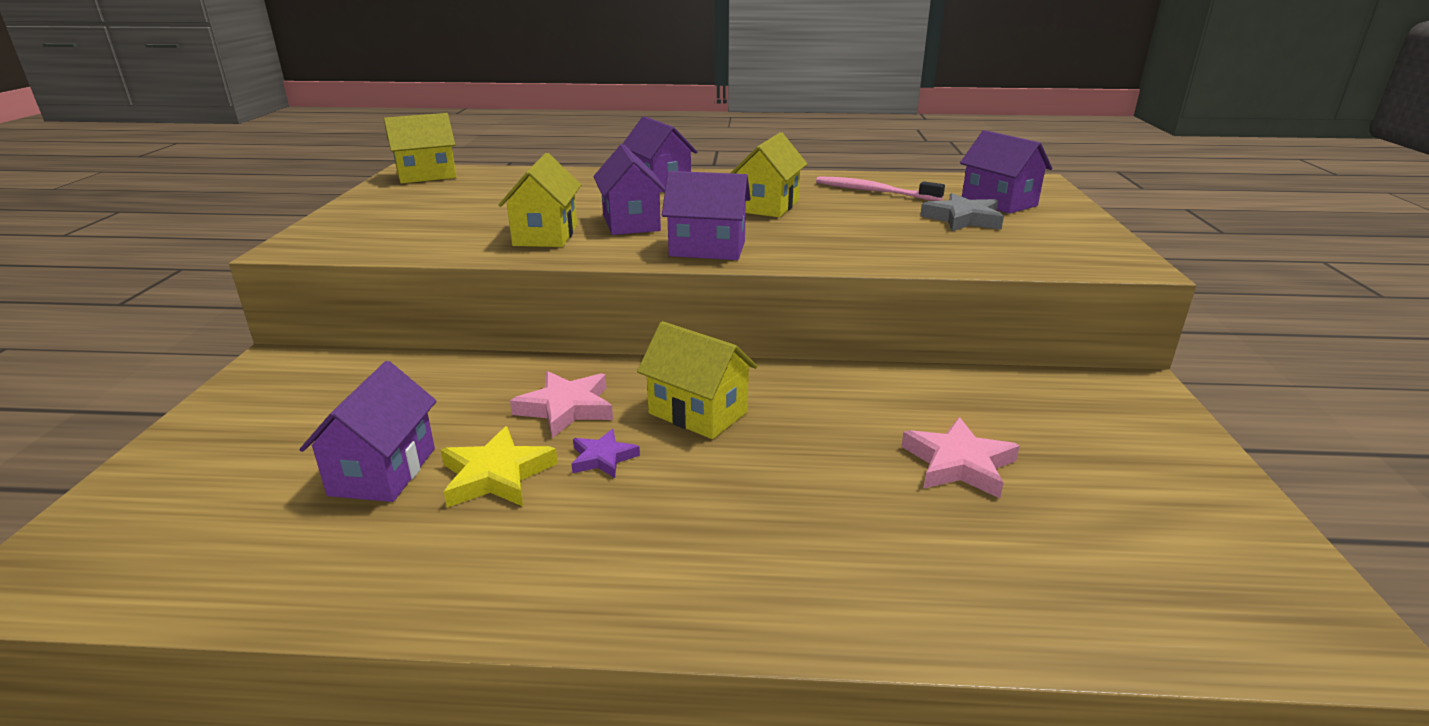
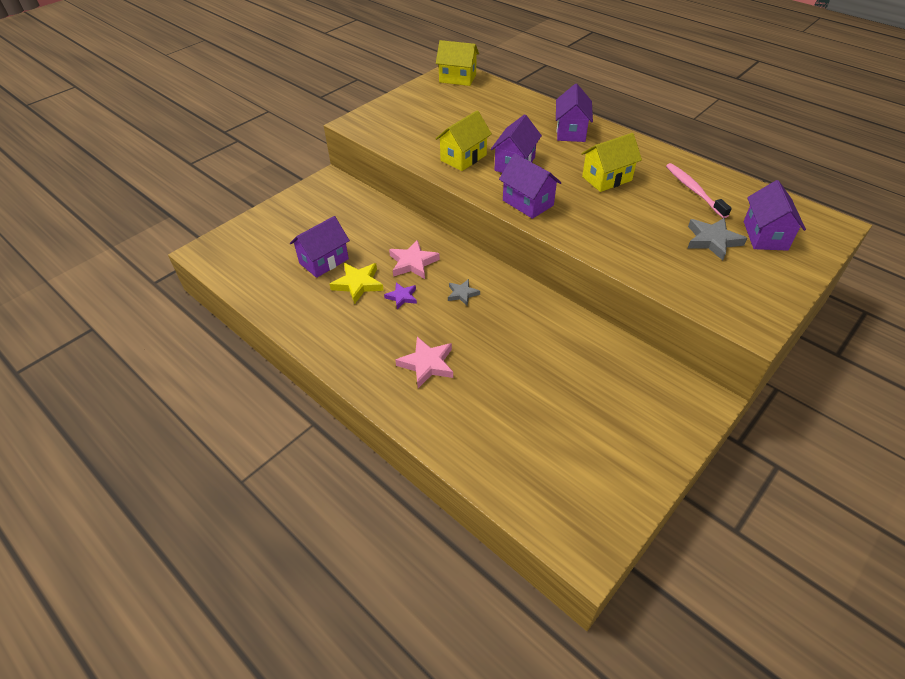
camera: 40 degrees right, 20 degrees up
yellow house [637,321,757,439] -> grey star [448,279,480,306]
pink star [902,417,1020,498] -> pink star moved to [395,337,453,388]

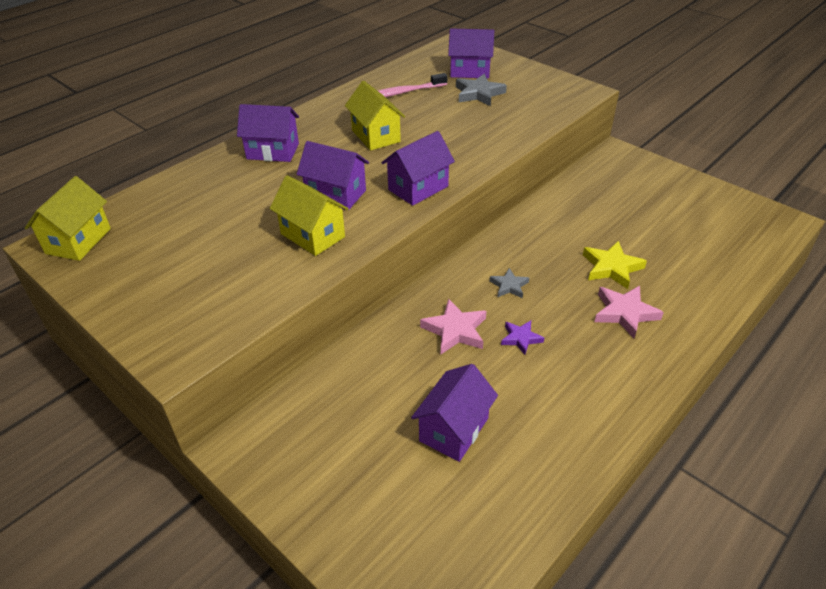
camera: 90 degrees left, 5 degrees down
purple house [290,216,350,278] -> purple house turned 75 degrees clockwise [411,364,498,462]
yellow star [330,263,384,304] -> yellow star moved to [583,241,647,289]

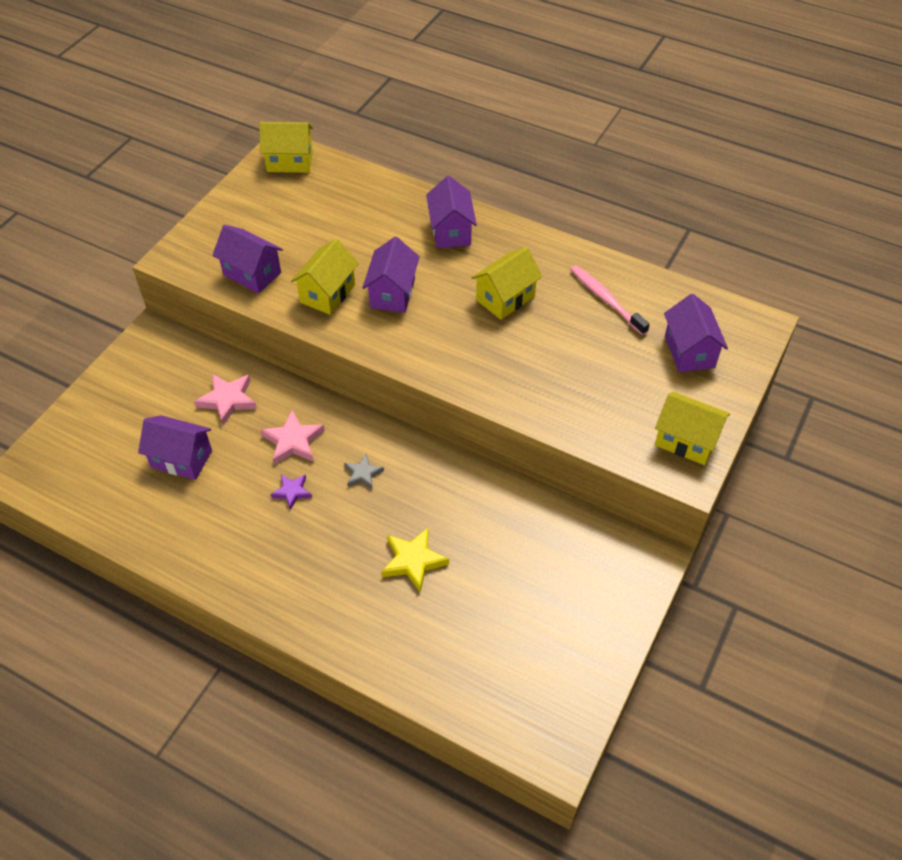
camera: 75 degrees right, 10 degrees up
purple house [382,131,455,206] -> purple house moved to [212,225,283,294]
grey star [456,74,507,106] -> none
pink star [594,286,664,338] -> pink star moved to [194,374,257,425]
none -> yellow house [655,392,730,465]

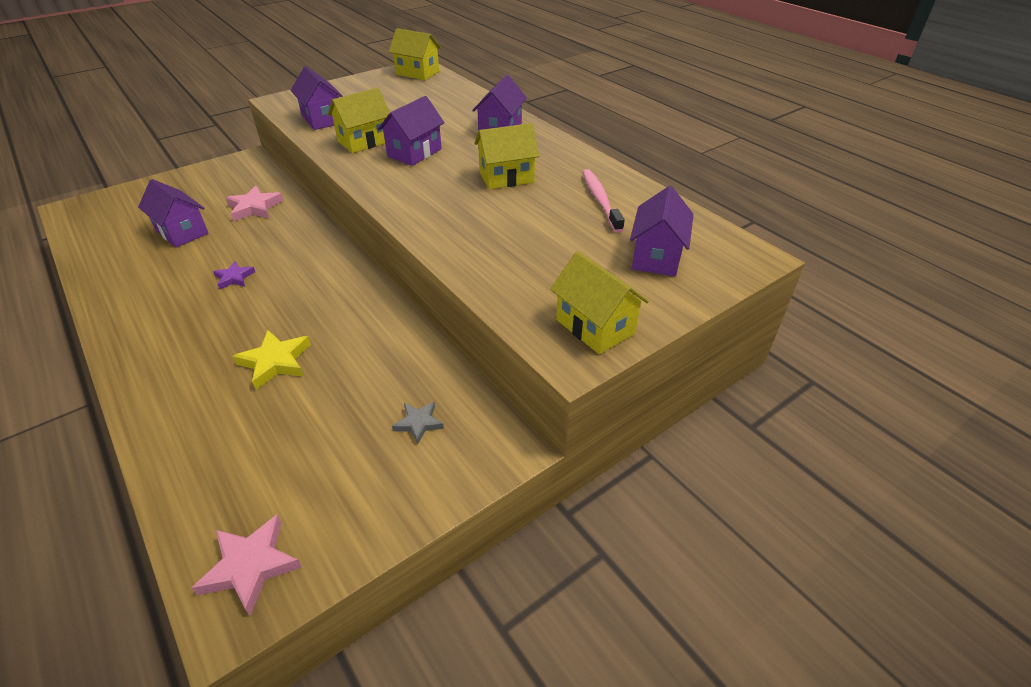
camera: 25 degrees right, 10 degrees down
pink star [261,410,325,465] -> pink star moved to [192,515,302,616]
grey star [344,453,384,489] -> grey star moved to [392,402,444,445]

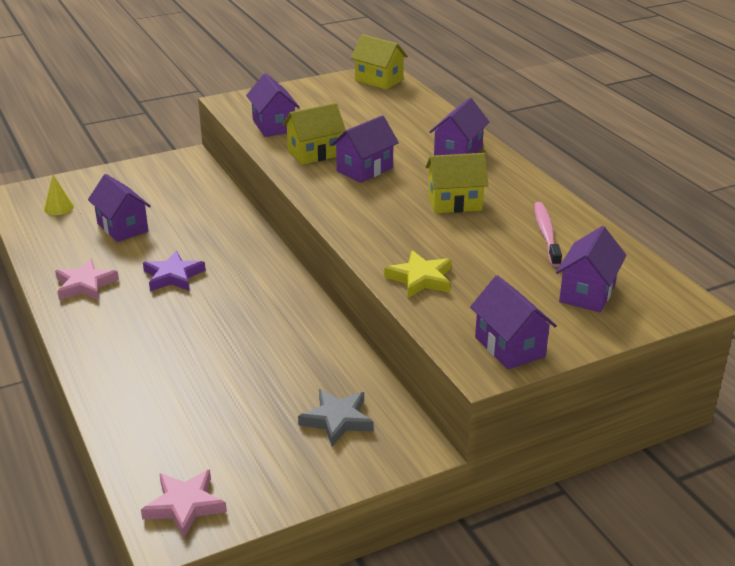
camera: 10 degrees right, 10 degrees down
purple star [213,261,255,290] -> purple star [143,250,206,291], size x1.61
pink star [226,186,284,221] -> pink star moved to [55,259,119,300]
yellow star [233,330,311,390] -> yellow star moved to [384,250,451,298]
grey star [392,402,444,445] -> grey star [298,389,374,447], size x1.61
yellow house [550,251,649,354] -> purple house [470,275,557,369]
none -> yellow cone [44,175,74,215]

